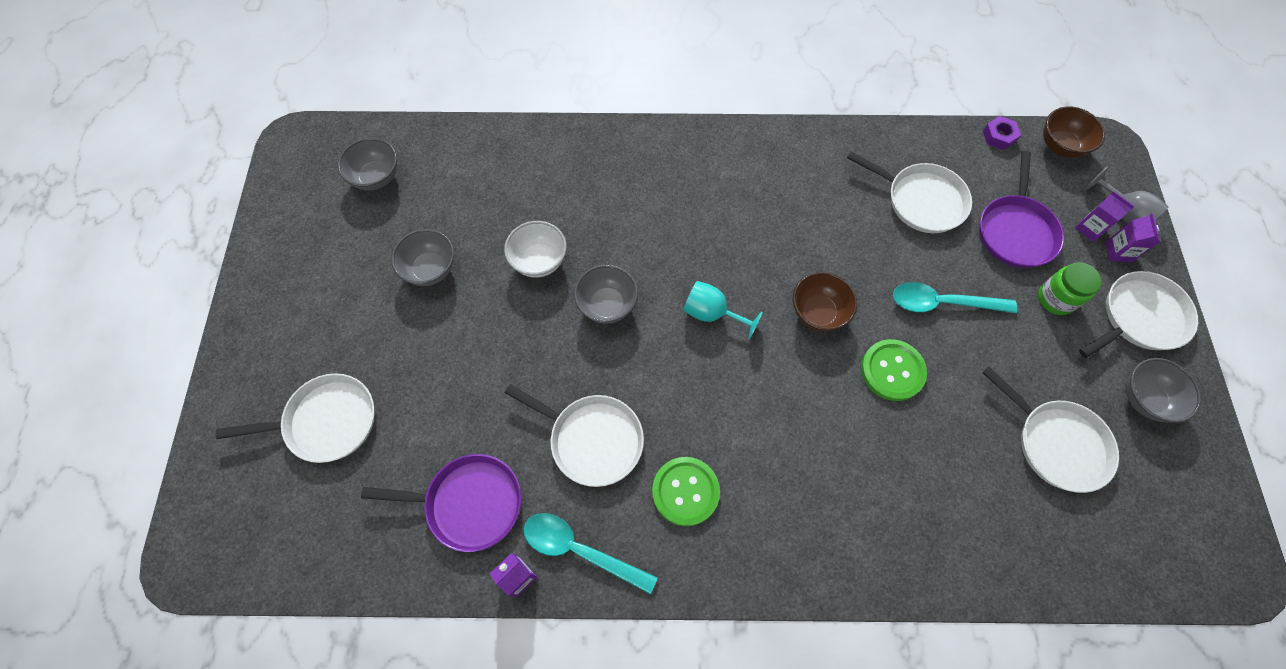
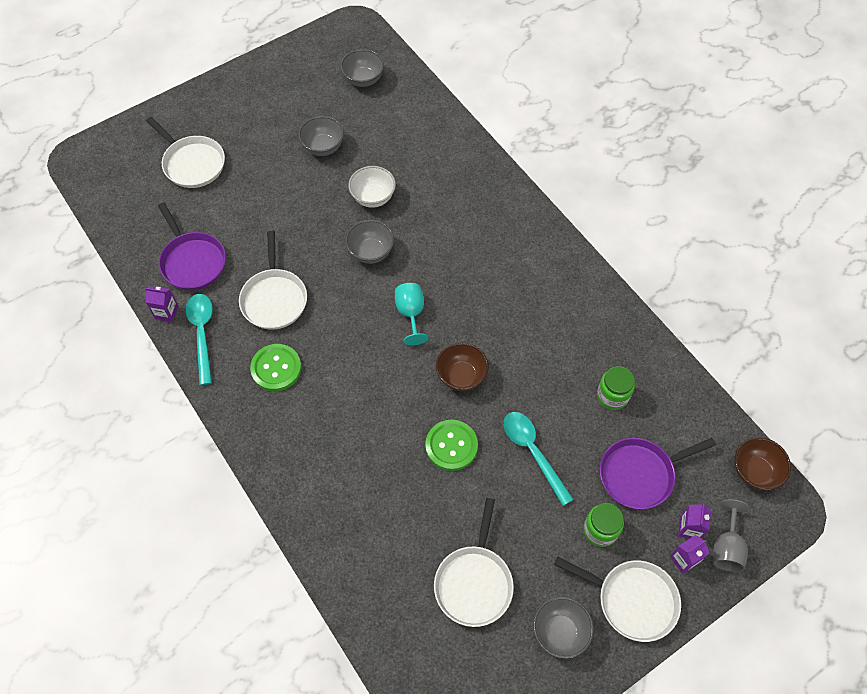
camera: 55 degrees right, 5 degrees down
white pan [847,152,972,233] -> green jar [597,366,635,410]
purple nut [983,116,1021,150] -> none

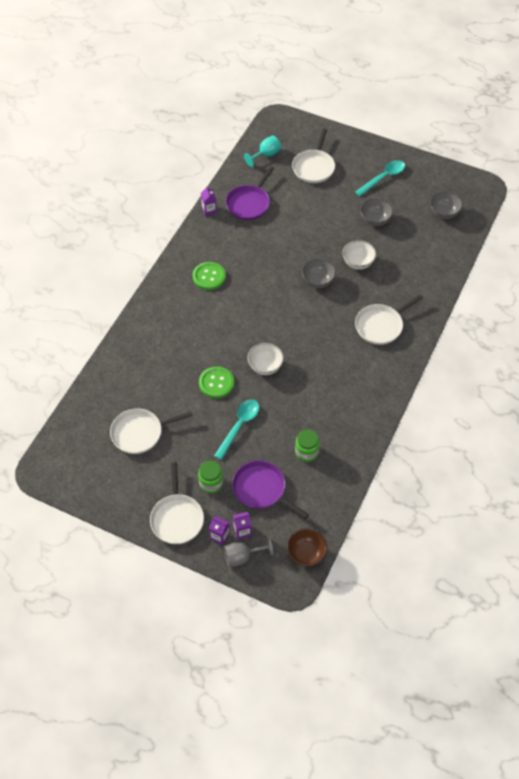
camera: 60 degrees right, 5 degrees down
turquoise spoon [186,294,213,385] -> turquoise spoon moved to [355,160,405,196]
white pan [239,231,307,330] -> white pan moved to [355,295,423,345]
turquoise goblet [395,283,428,345] -> turquoise goblet moved to [244,136,281,167]
brown bowl [436,343,489,391] -> white bowl [247,343,284,375]
grey bowl [533,597,594,659] -> none

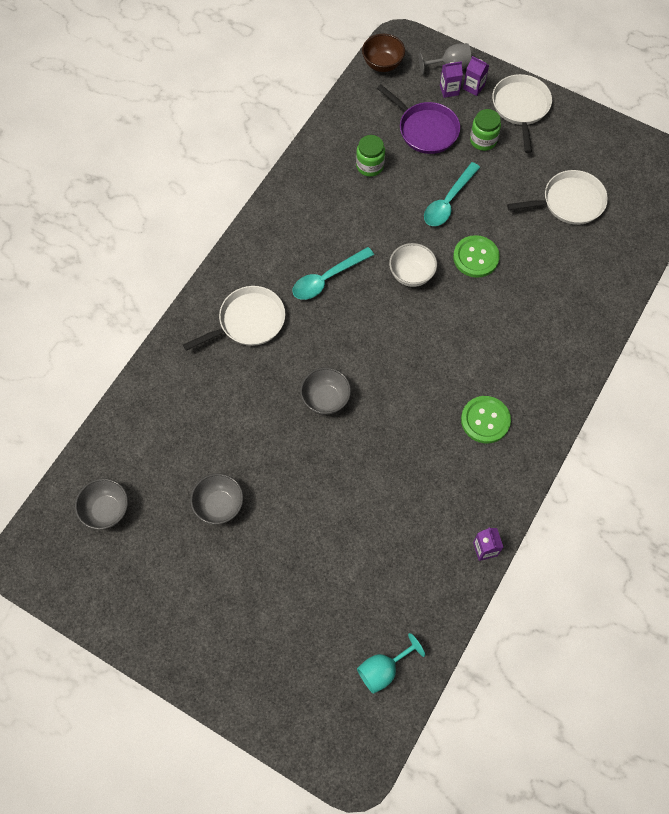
camera: 175 degrees left, 10 degrees up
purple pan [226,166,274,220] -> none
white pan [292,129,335,183] -> none
white bowl [342,240,376,270] -> none
turquoise spoon [355,160,405,196] -> turquoise spoon moved to [293,247,374,300]

